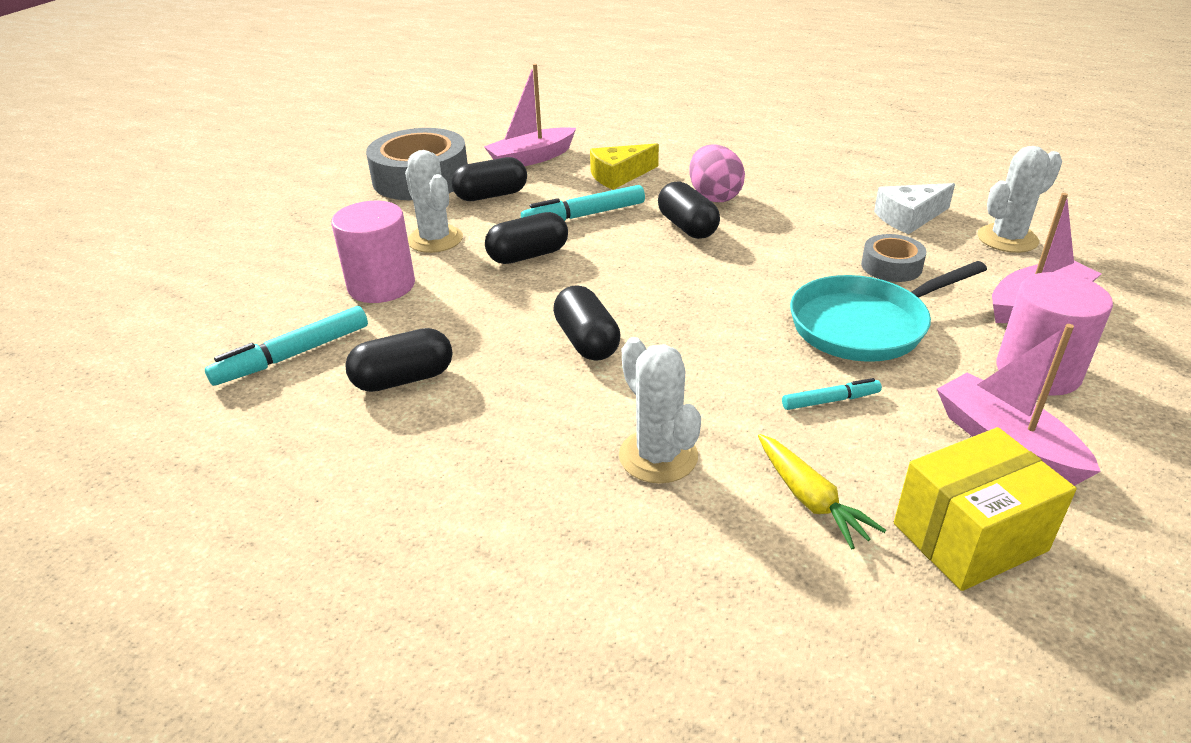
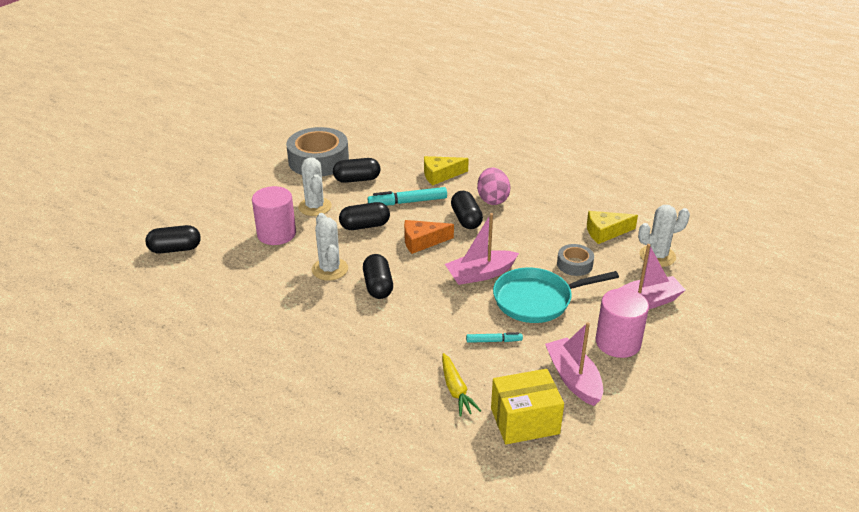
camera: 10 degrees right, 0 degrees up
turquoise marker [205,306,368,386] -> none
black capsule [345,328,453,392] -> black capsule moved to [145,225,201,253]
pink boat [484,64,576,166] -> pink boat moved to [445,213,519,285]
white cactus [619,337,701,483] -> white cactus moved to [312,213,348,281]
white cheese [874,183,955,234] -> yellow cheese [587,211,638,244]
none -> orange cheese [404,220,454,254]

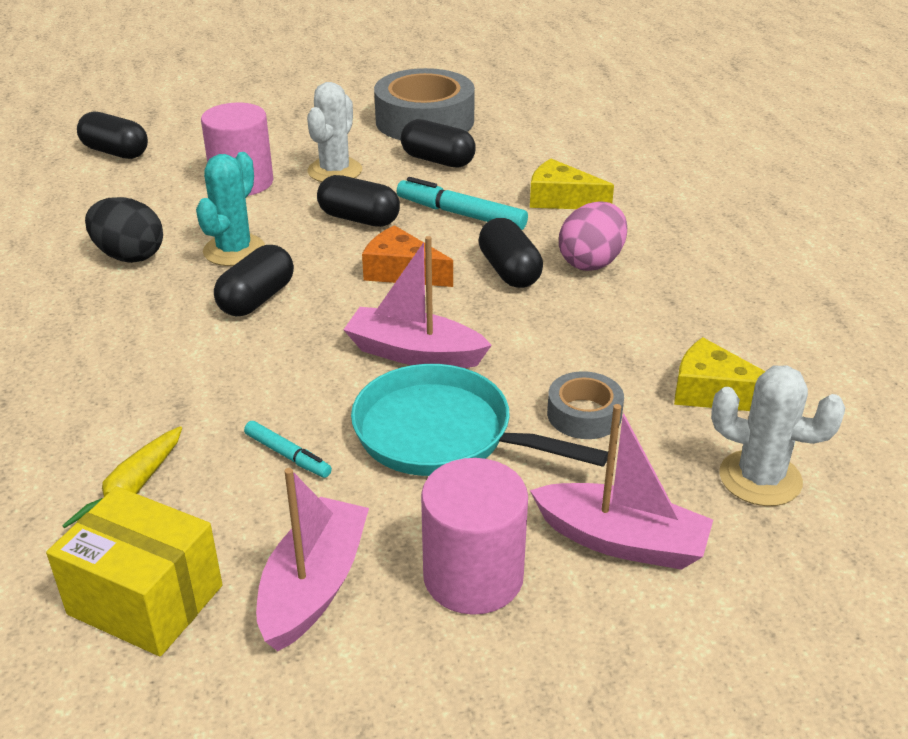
camera: 40 degrees right, 0 degrees up
white cactus [312,213,348,281] -> turquoise cactus [196,152,265,266]
black capsule [451,191,483,229] -> black capsule turned 45 degrees counterclockwise [478,218,543,288]
none -> black egg [85,197,163,263]

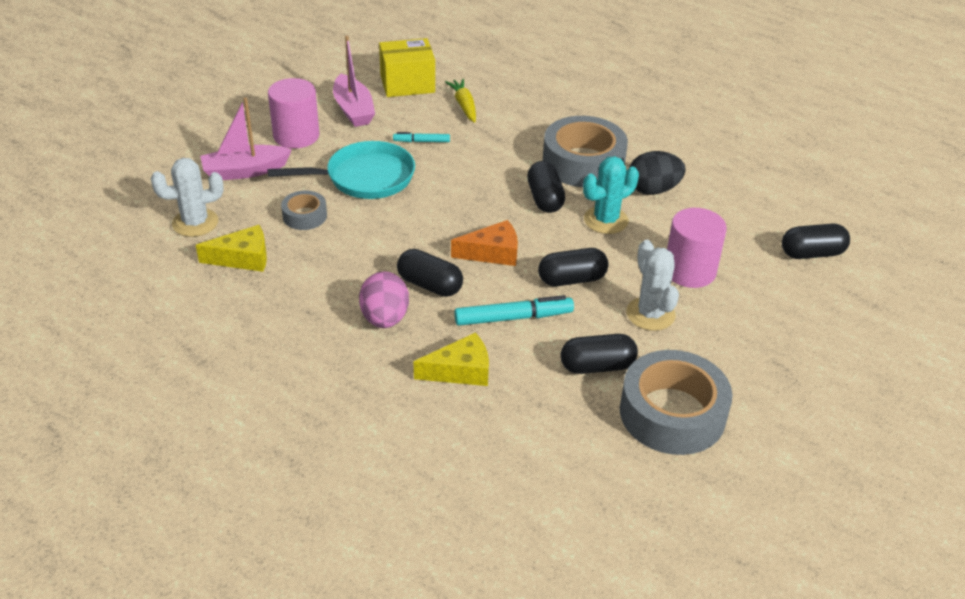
camera: 140 degrees right, 5 degrees up
turquoise cactus [196,152,265,266] -> turquoise cactus turned 75 degrees clockwise [583,156,639,234]
pink boat [343,236,492,368] -> none
none -> grey tape [543,116,628,187]

